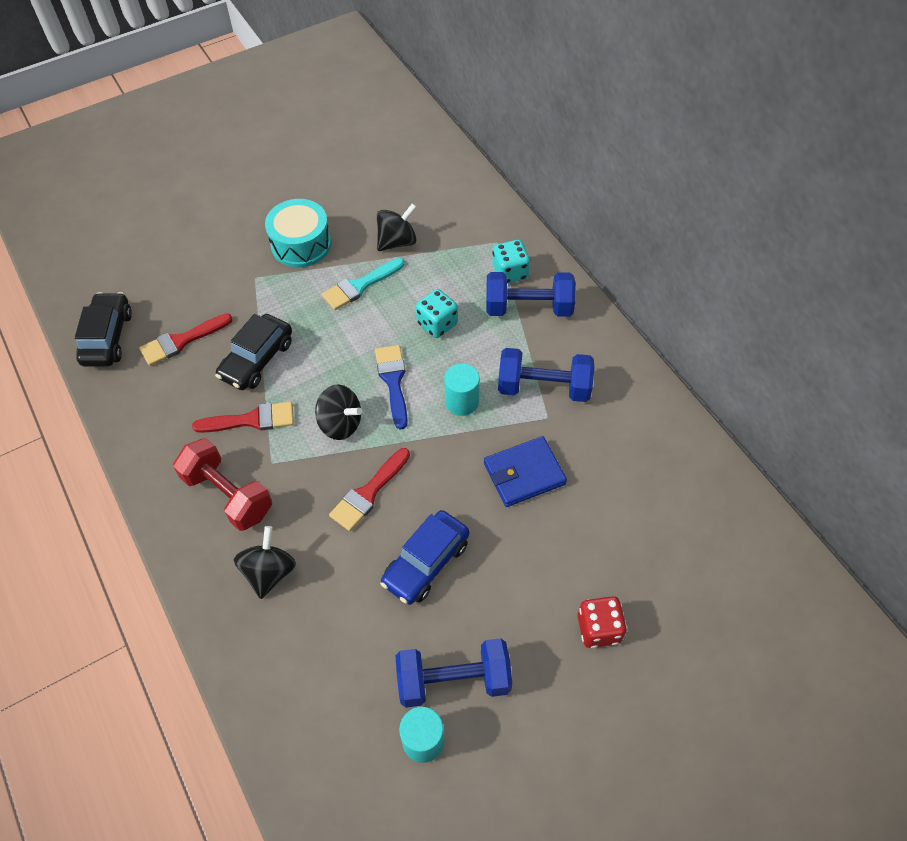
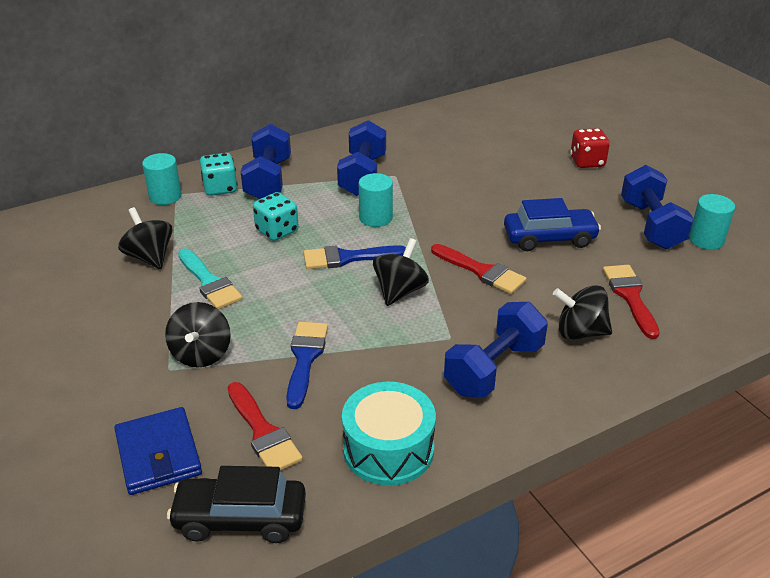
camera: 90 degrees left, 20 degrees down
red dumbbell [173,438,272,531] -> blue dumbbell [444,302,548,398]
red brush [192,402,294,433] -> red brush moved to [603,265,660,339]
black car [215,314,292,390] -> blue brush [286,322,328,409]
turquoise drum [265,199,331,267] -> turquoise drum moved to [342,382,436,486]
blue car [380,510,469,605] -> blue car turned 45 degrees counterclockwise [504,198,601,251]
blue wallet [484,436,567,507] -> blue wallet moved to [114,407,202,495]
none -> turquoise cylinder [142,153,182,205]
none -> black spinning top [165,302,231,367]

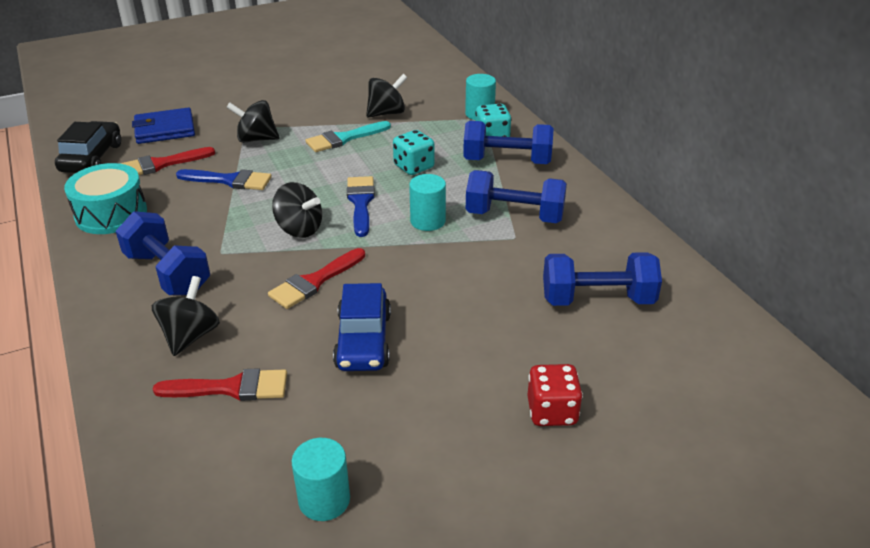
camera: 95 degrees right, 0 degrees up
blue dumbbell [621,165,694,249] -> blue dumbbell moved to [543,252,662,306]

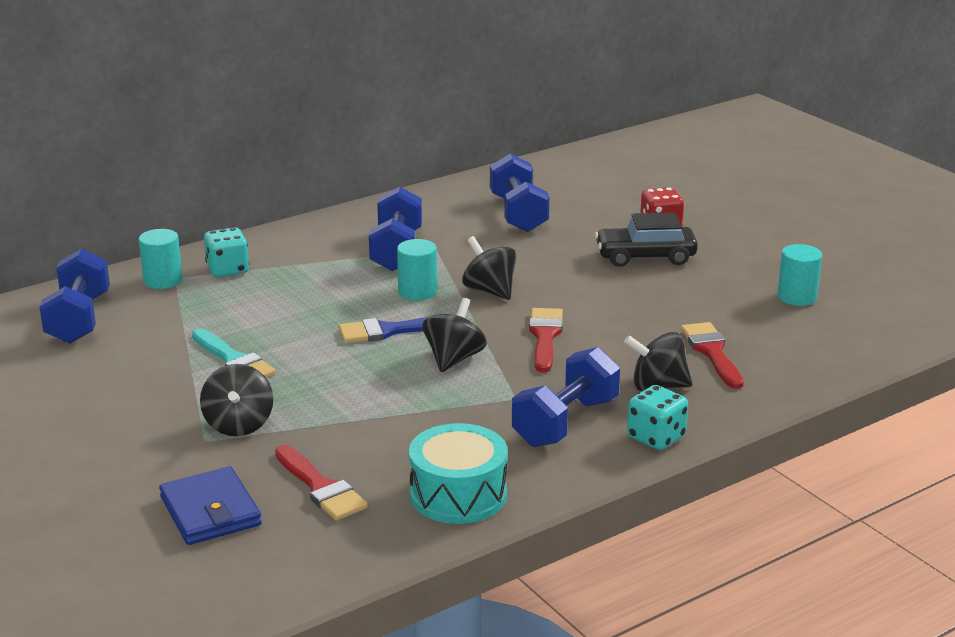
camera: 100 degrees left, 10 degrees down
black car [55,121,121,173] -> black car moved to [595,212,698,267]
blue brush [176,169,272,190] -> none
red brush [268,248,365,309] -> red brush turned 120 degrees counterclockwise [529,308,563,373]
blue car [333,283,391,371] -> none
black spinning top [366,74,408,118] -> black spinning top moved to [462,236,517,300]
turquoise dice [393,130,435,175] -> turquoise dice moved to [627,385,688,450]
blue dumbbell [463,121,554,164] -> blue dumbbell moved to [39,249,110,344]

